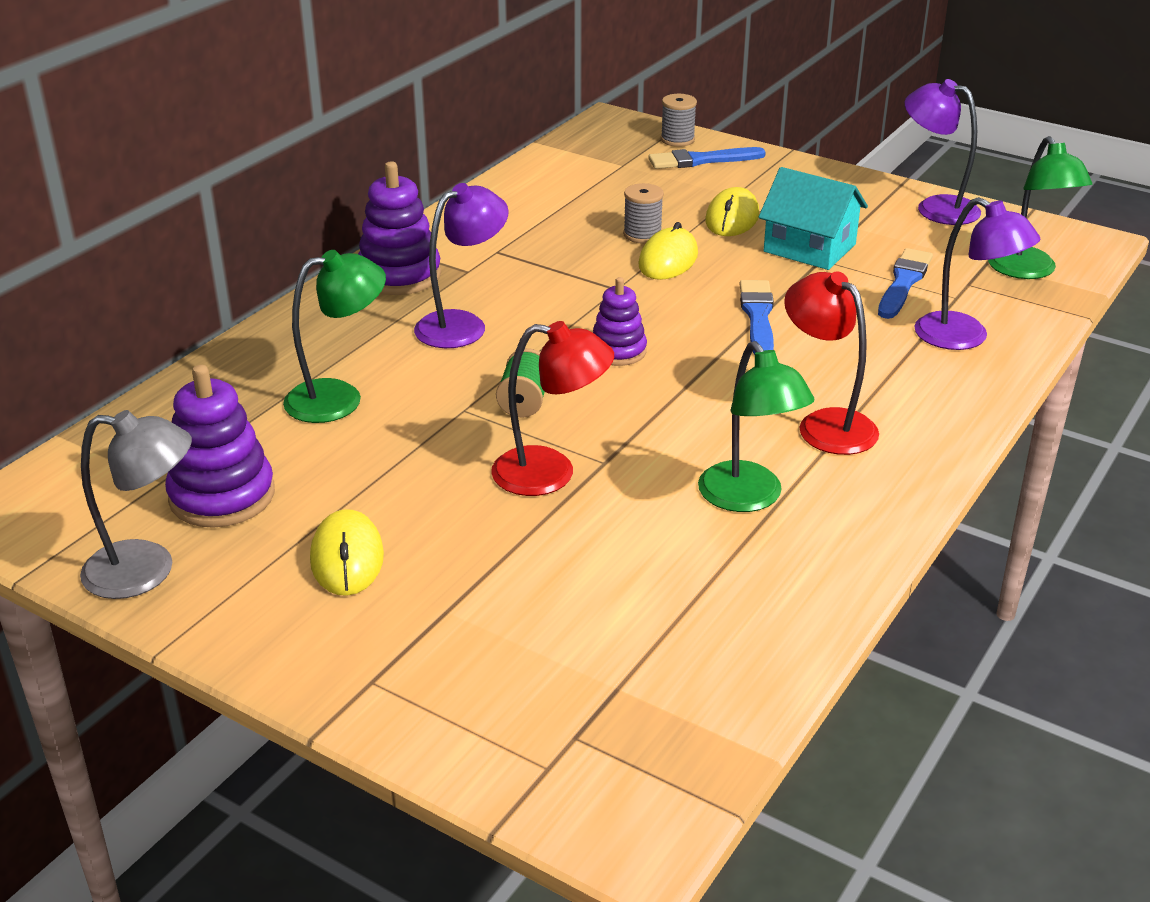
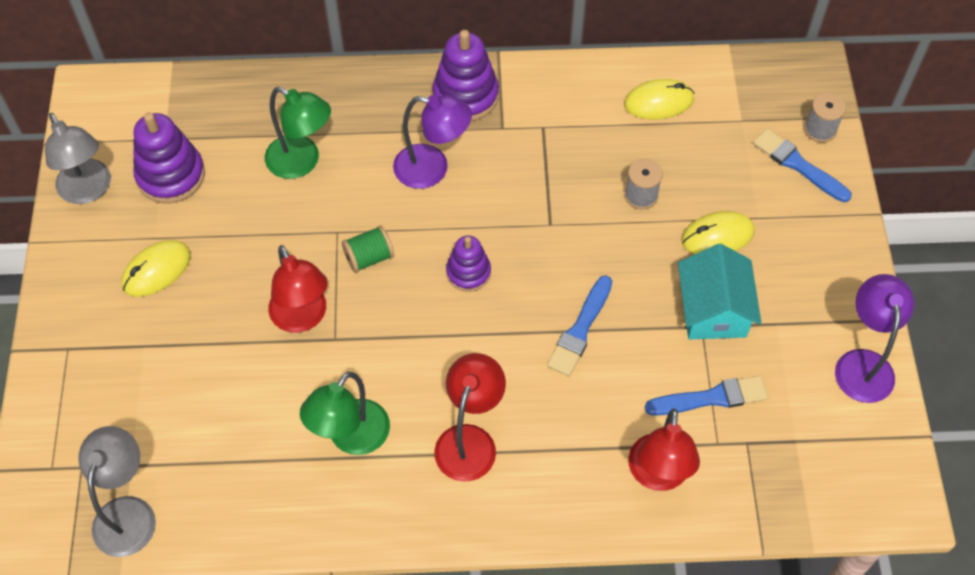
camera: 55 degrees right, 25 degrees up
yellow mouse [638,222,698,280] -> yellow mouse moved to [624,79,695,120]
blue brush [740,280,774,355] -> blue brush turned 150 degrees clockwise [547,275,612,376]
purple lamp [914,197,1040,350] -> red lamp [628,408,700,491]
green lamp [988,136,1092,279] -> none
none -> grey lamp [78,426,156,557]

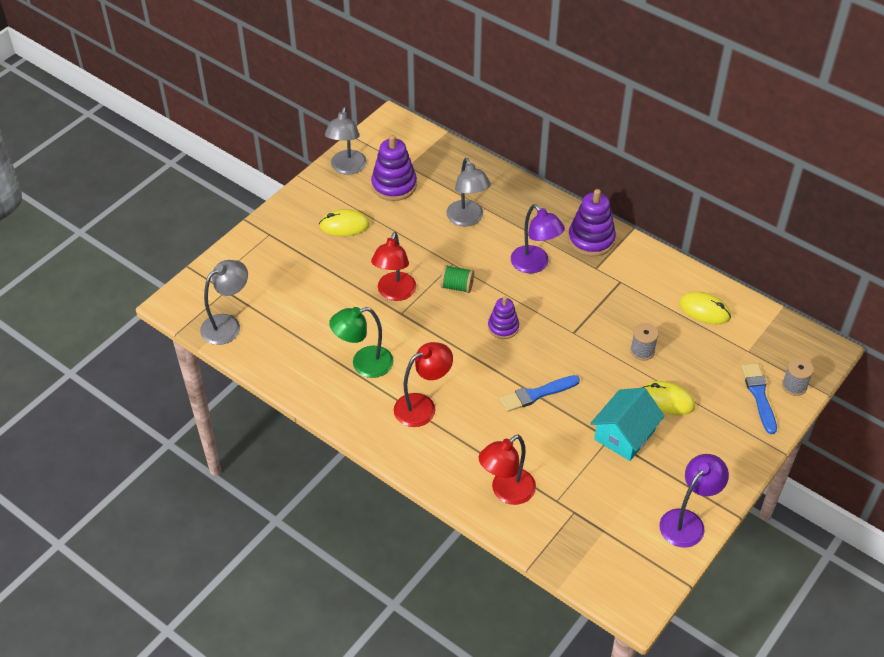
camera: 40 degrees right, 10 degrees down
green lamp [265,87,331,179] -> grey lamp [446,158,491,226]
blue brush [645,375,768,416] -> none

